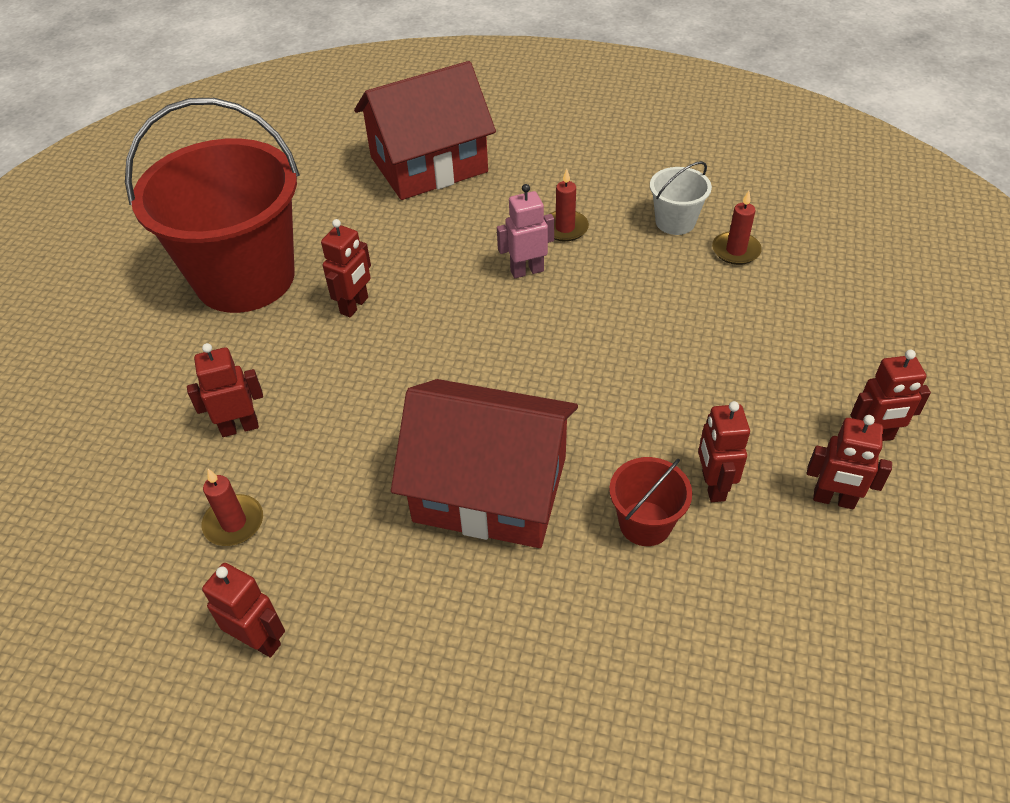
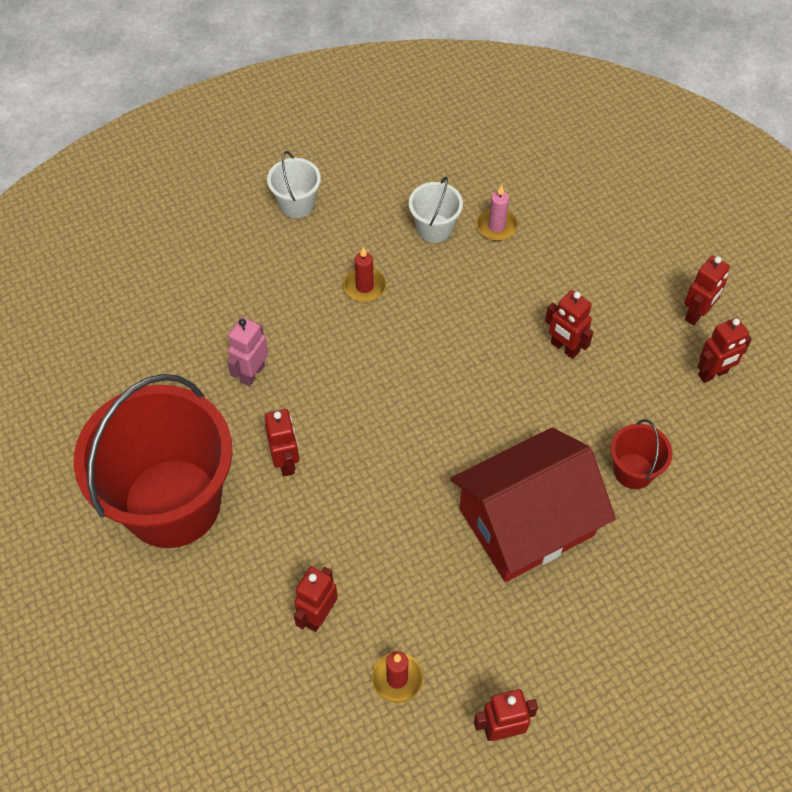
camera: 45 degrees left, 10 degrees up
red house [354,61,496,200] -> none
pink robot [497,184,554,278] -> pink robot moved to [227,317,268,387]
red robot [698,401,750,502] -> red robot moved to [545,290,593,359]
red candle [712,191,762,265] -> pink candle [476,185,518,241]
none -> white bucket [267,151,321,218]

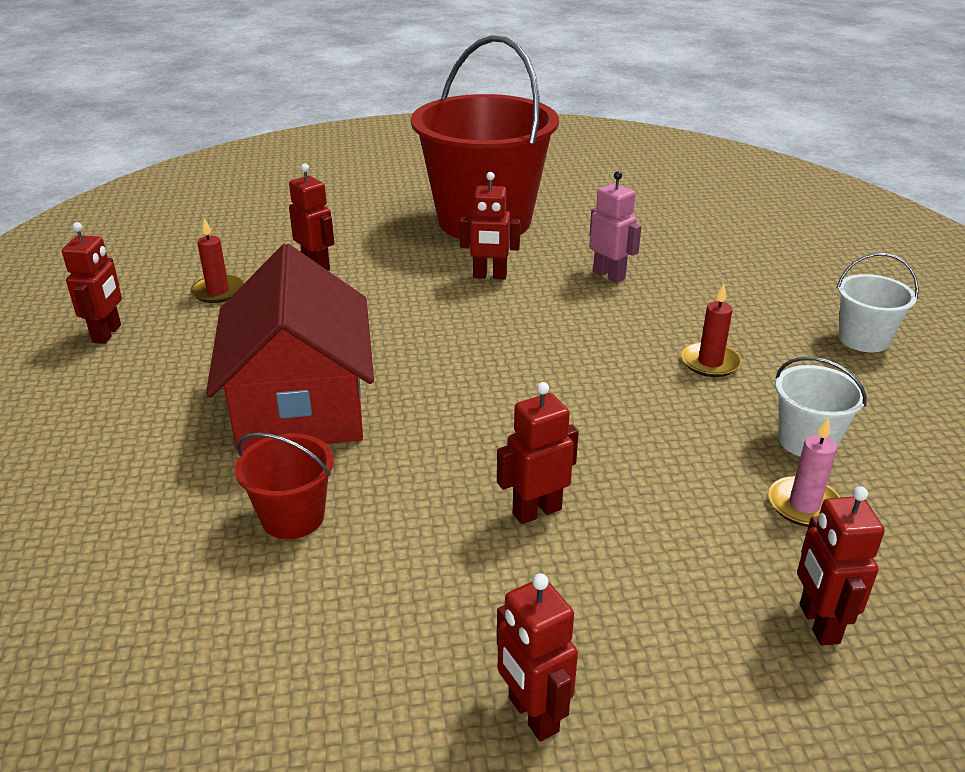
camera: 110 degrees right, 25 degrees down
red robot [698,317,752,383] -> red robot moved to [797,486,885,646]

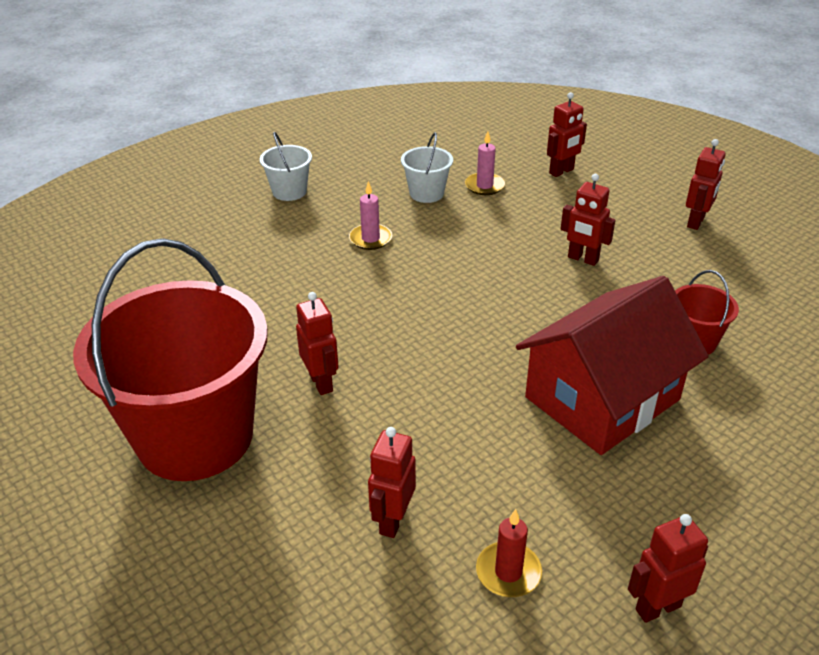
camera: 120 degrees left, 5 degrees up
pink robot [589,171,641,283] -> none
red candle [681,284,741,377] -> pink candle [349,181,392,250]

